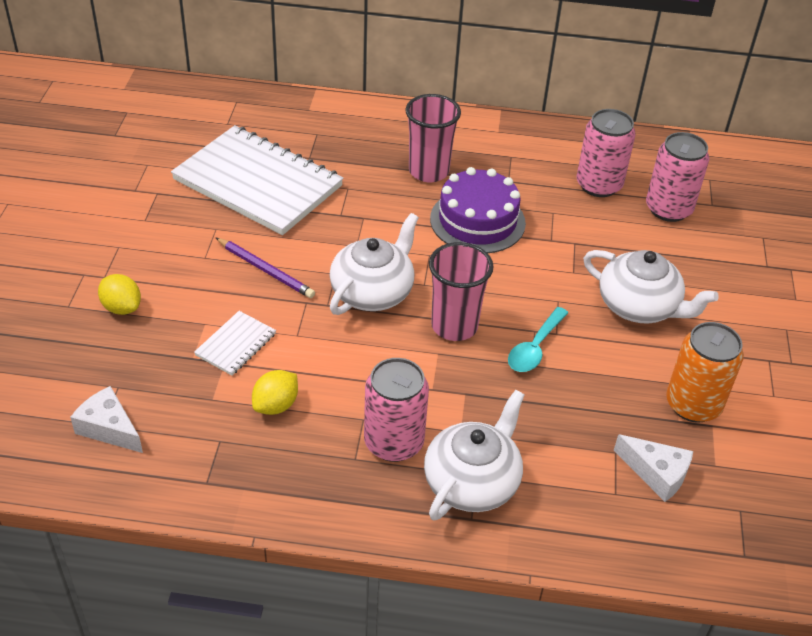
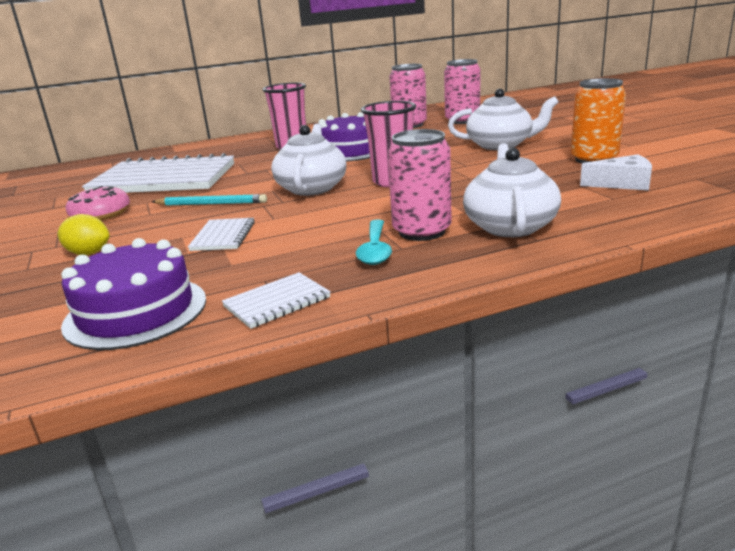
camera: 25 degrees left, 20 degrees down
white cheese [70,386,143,453] -> purple cake [61,238,206,350]
purple pencil [215,237,315,298] -> turquoise pencil [152,194,267,206]
yellow lemon [252,370,298,415] -> none
turquoise spoon [508,307,568,372] -> turquoise spoon moved to [356,219,392,265]
none -> pink donut [66,186,130,220]
none -> white notebook [222,272,331,329]

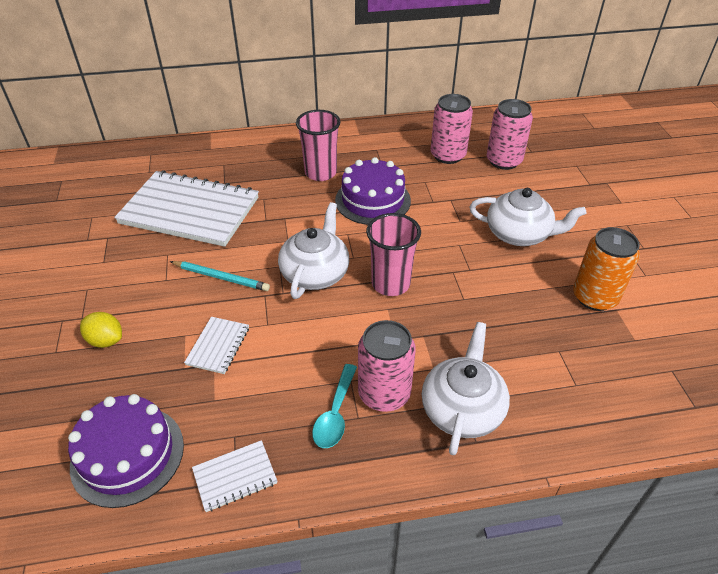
camera: 10 degrees right, 20 degrees up
pink donut [66,186,130,220] -> none
white cheese [580,154,652,191] -> none

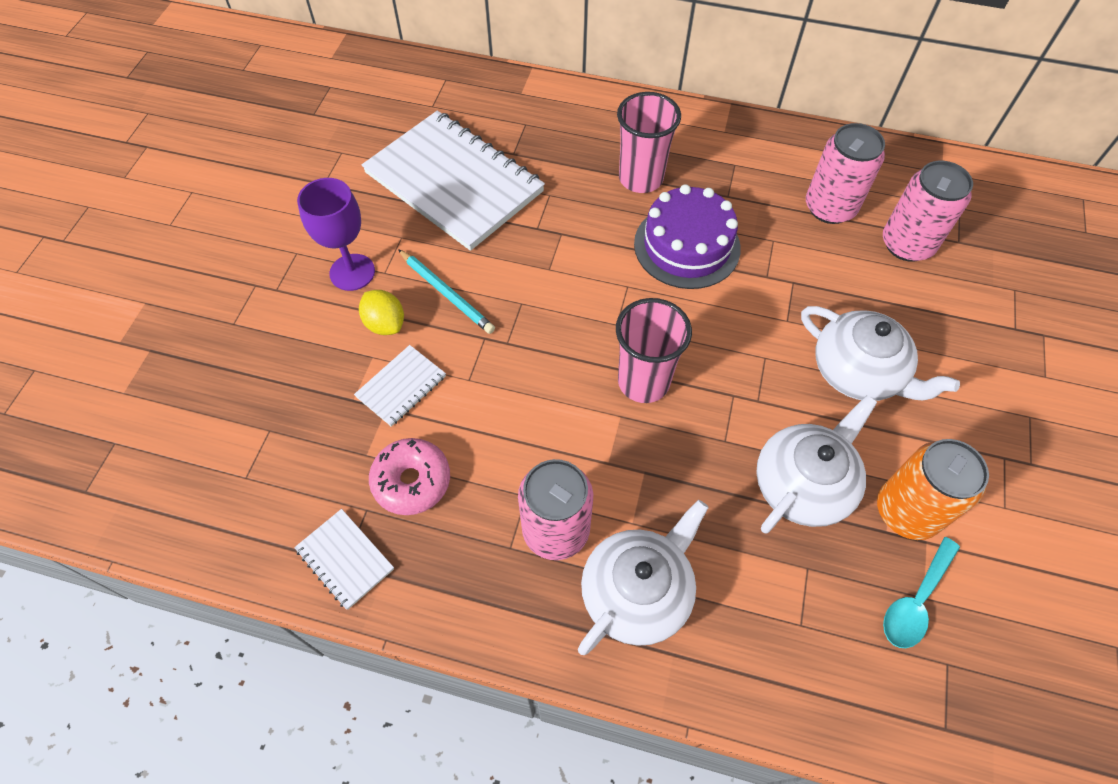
camera: 25 degrees right, 15 degrees up
purple cake [68,394,184,508] -> none
yellow lemon [80,312,122,348] -> yellow lemon moved to [359,290,404,335]
white notebook [192,440,277,512] -> white notebook turned 45 degrees clockwise [294,509,394,610]
white teapot [278,202,349,299] -> white teapot moved to [756,395,877,533]
turquoise spoon [312,364,357,448] -> turquoise spoon moved to [883,537,960,648]
none -> purple goblet [297,178,375,291]
none -> pink donut [369,438,450,515]

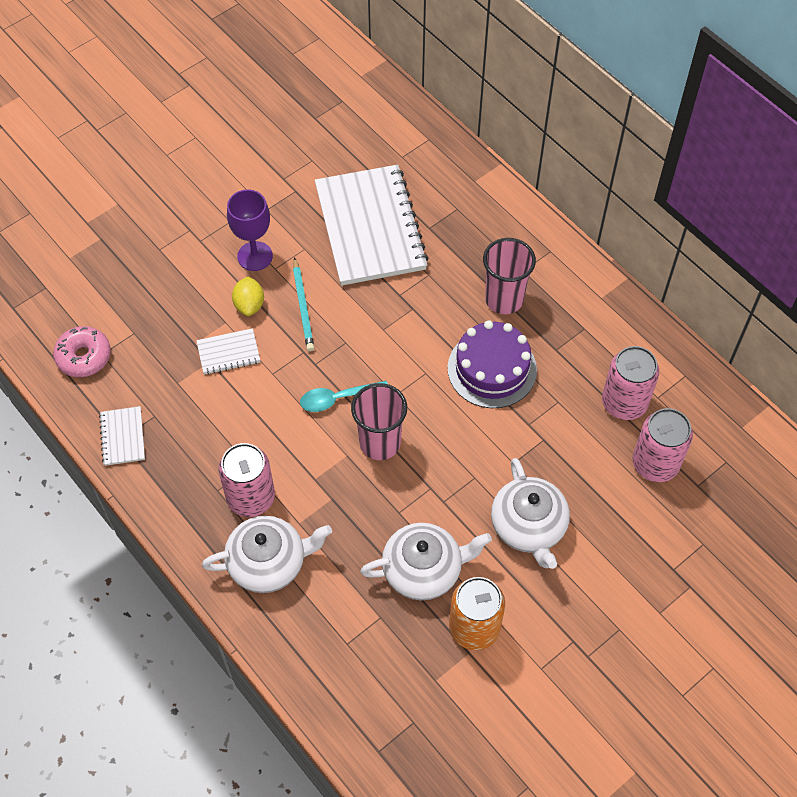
camera: 35 degrees right, 0 degrees up
pink donut [369,438,450,515] -> pink donut moved to [53,326,111,377]
turquoise spoon [883,537,960,648] -> turquoise spoon moved to [300,381,388,412]

